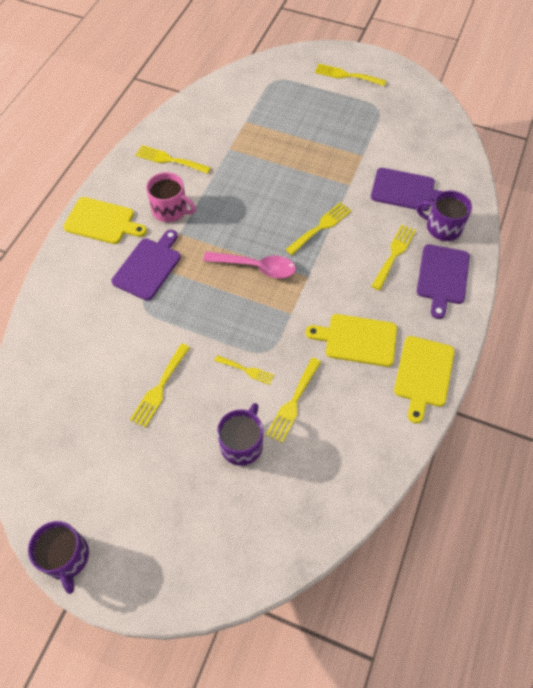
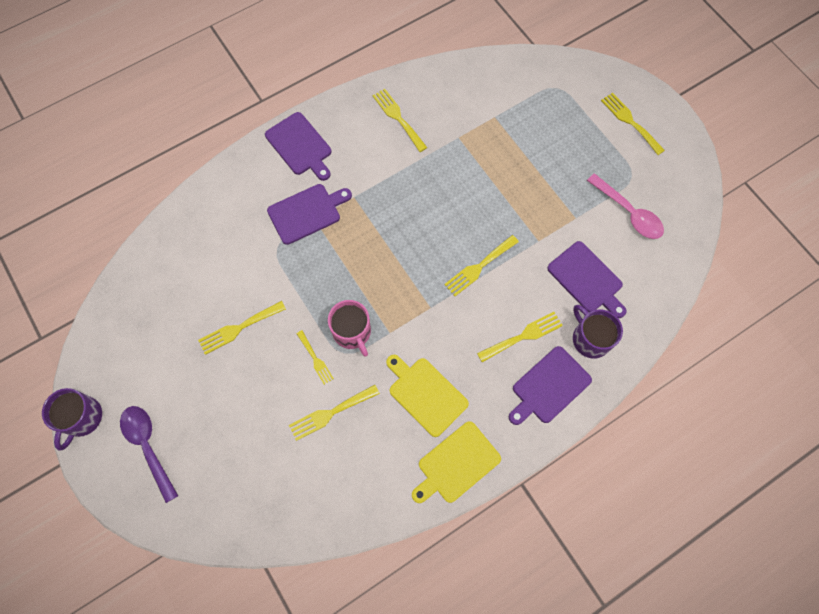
camera: 35 degrees right, 10 degrees up
yellow cutting board [63,197,147,244] -> purple cutting board [265,112,332,181]
pink mug [146,172,196,222] -> pink mug moved to [328,300,371,357]
pink spoon [203,252,296,278] -> pink spoon moved to [587,173,664,239]
purple mug [217,403,263,466] -> none
yellow fork [286,202,352,255] -> yellow fork turned 150 degrees clockwise [444,235,519,296]
none -> purple spoon [120,406,178,503]

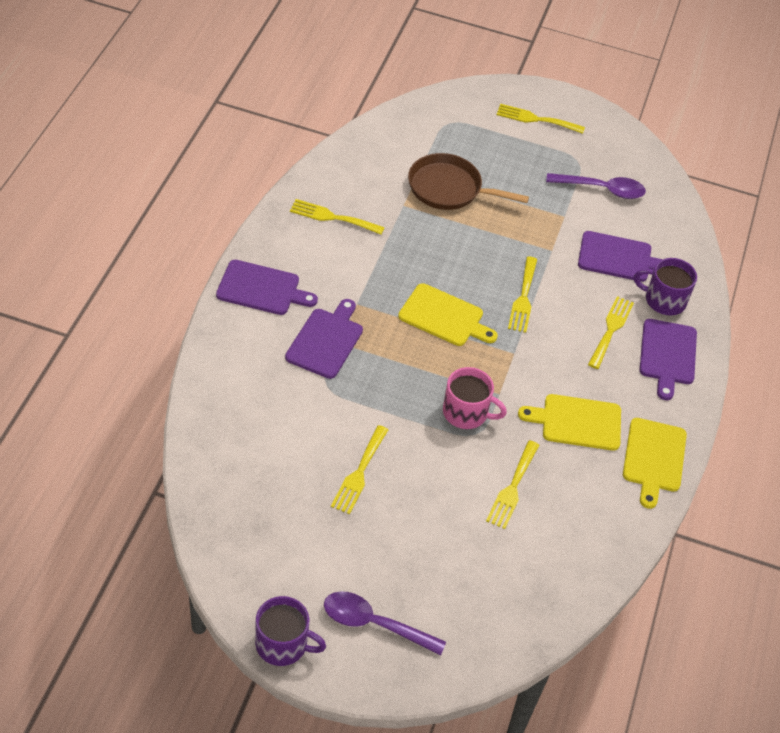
camera: 45 degrees left, 20 degrees down
purple mug [42,388,102,451] -> purple mug turned 45 degrees counterclockwise [255,596,326,666]
yellow fork [297,330,334,385] -> none
pink spoon [587,173,664,239] -> purple spoon [546,173,646,199]
none -> yellow cutting board [398,283,498,346]
none -> brown pan [408,153,529,210]

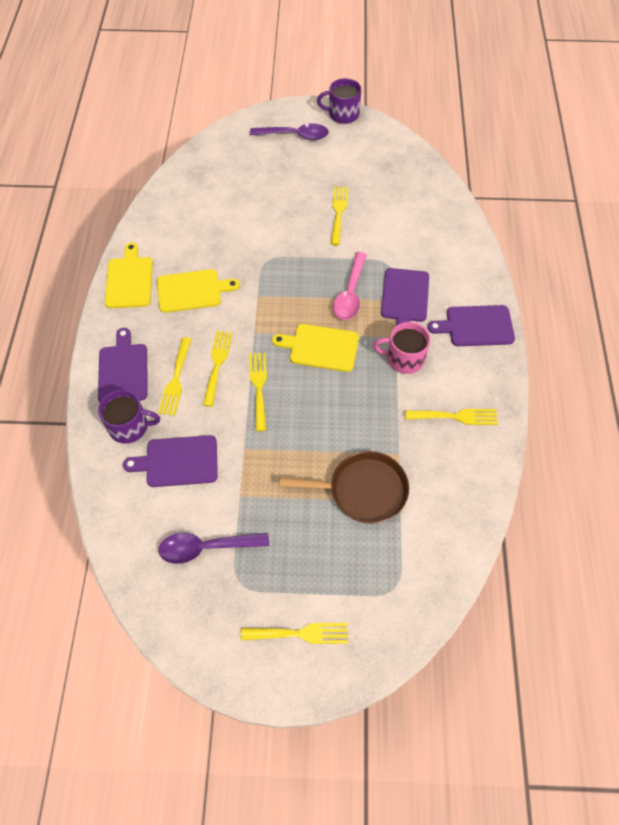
camera: 170 degrees right, 10 degrees up
pink mug [443,367,507,429] -> pink mug moved to [373,322,430,374]
yellow fork [486,440,539,529] -> yellow fork moved to [203,331,233,407]
none -> pink spoon [333,252,367,320]

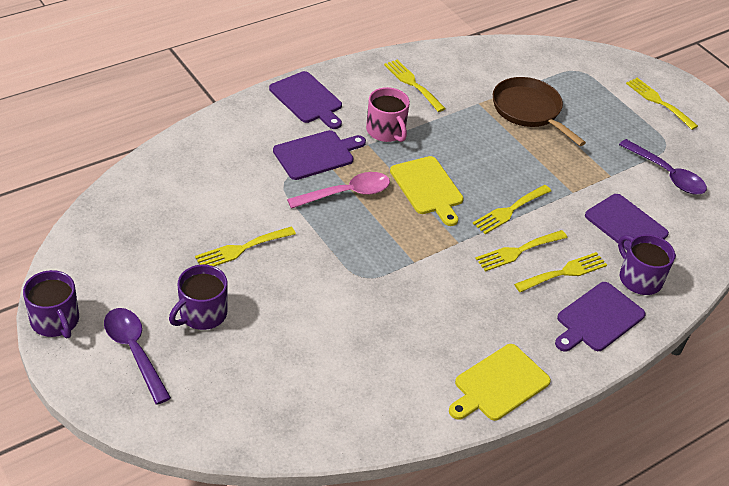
camera: 130 degrees left, 15 degrees down
yellow cutting board [157,269,240,313] -> none
none -> purple mug [169,265,228,330]

